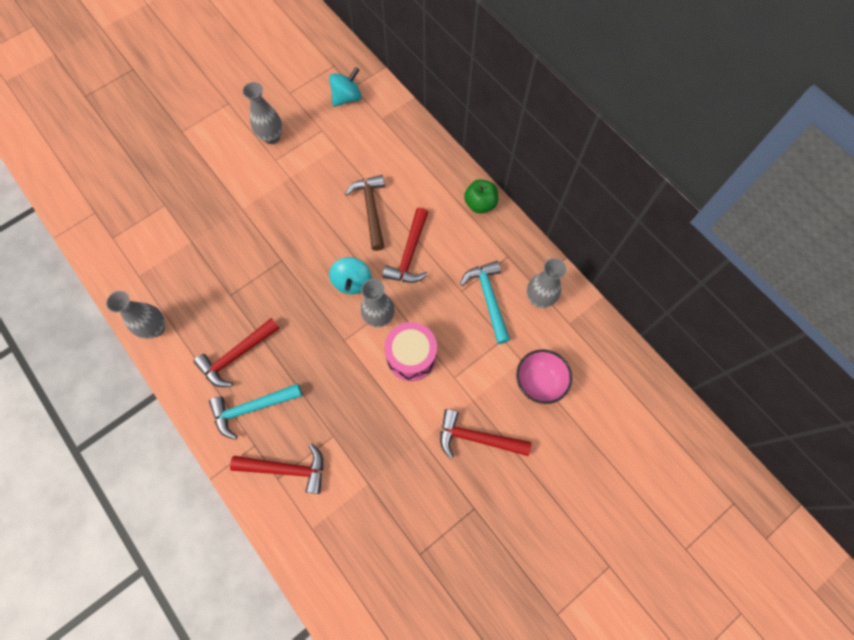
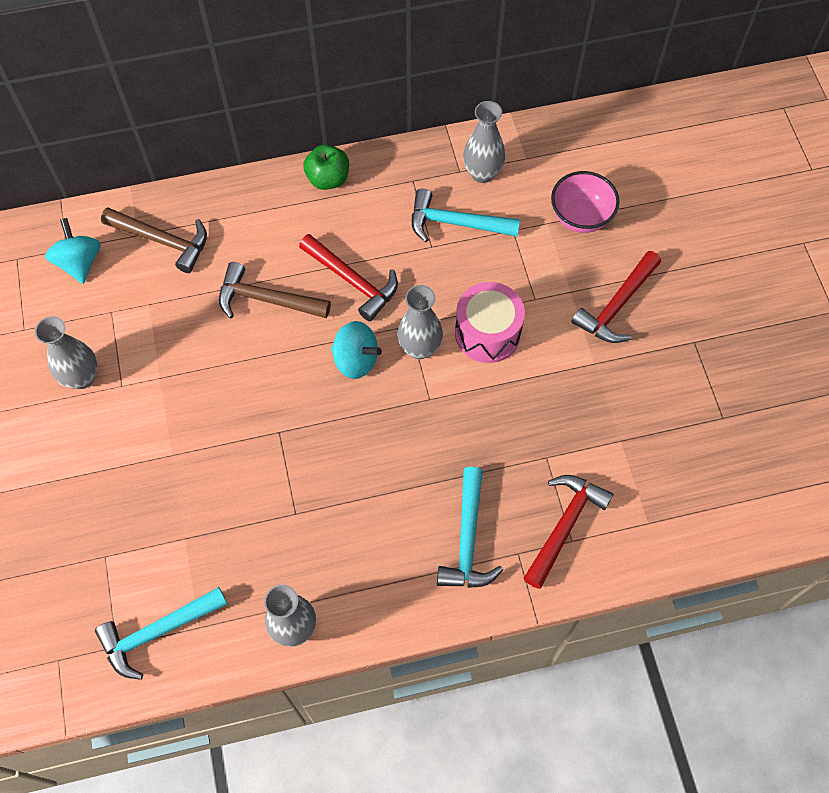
camera: 65 degrees left, 5 degrees down
red hammer [193,318,279,387] -> none
none -> turquoise hammer [95,587,227,680]
none -> brown hammer [101,207,207,273]

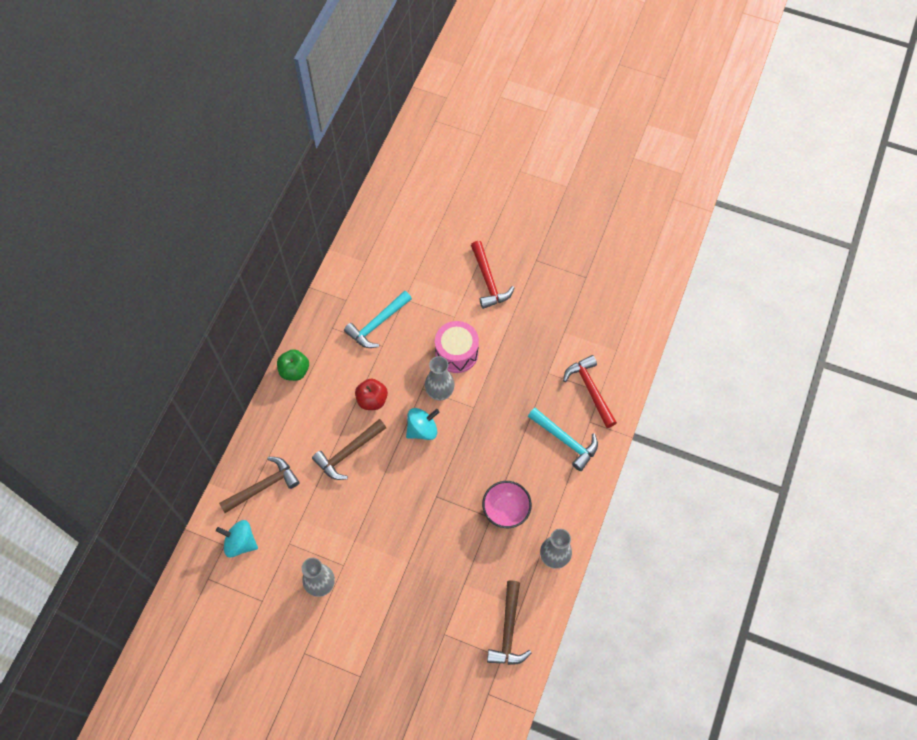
camera: 55 degrees left, 0 degrees up
turquoise hammer [95,587,227,680] -> brown hammer [487,580,531,665]
red hammer [299,234,398,322] -> red apple [355,379,388,410]
grey vase [463,101,505,183] -> none
pink bowl [551,171,619,233] -> pink bowl moved to [482,481,532,528]

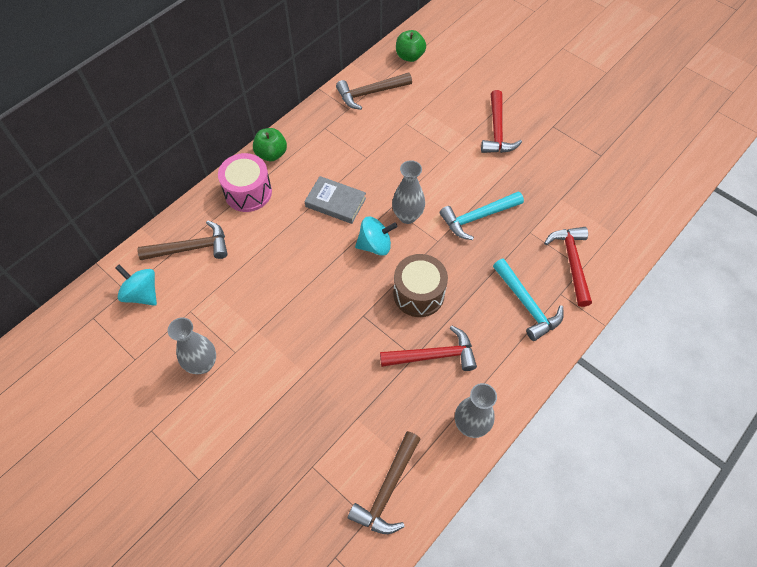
camera: 20 degrees right, 5 degrees down
brown hammer [312,419,386,480] -> brown hammer moved to [336,72,412,110]
turquoise hammer [344,291,412,348] -> turquoise hammer moved to [440,191,524,240]
red apple [355,379,388,410] -> grey book [305,176,366,224]
pink drum [435,321,479,373] -> pink drum moved to [218,153,272,212]
pink bowl [482,481,532,528] -> red hammer [380,325,477,371]
none -> brown drum [393,254,448,317]
none -> green apple [396,30,426,62]

